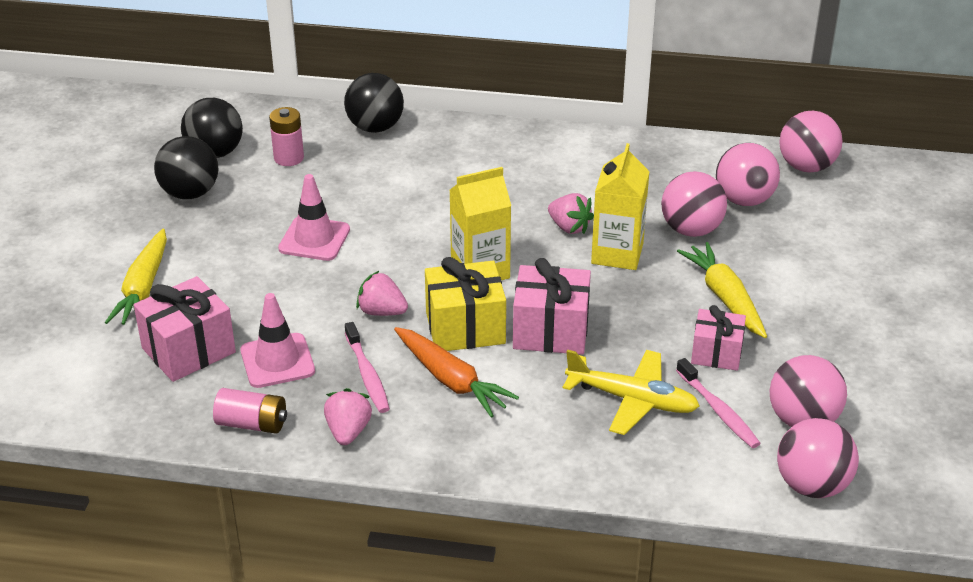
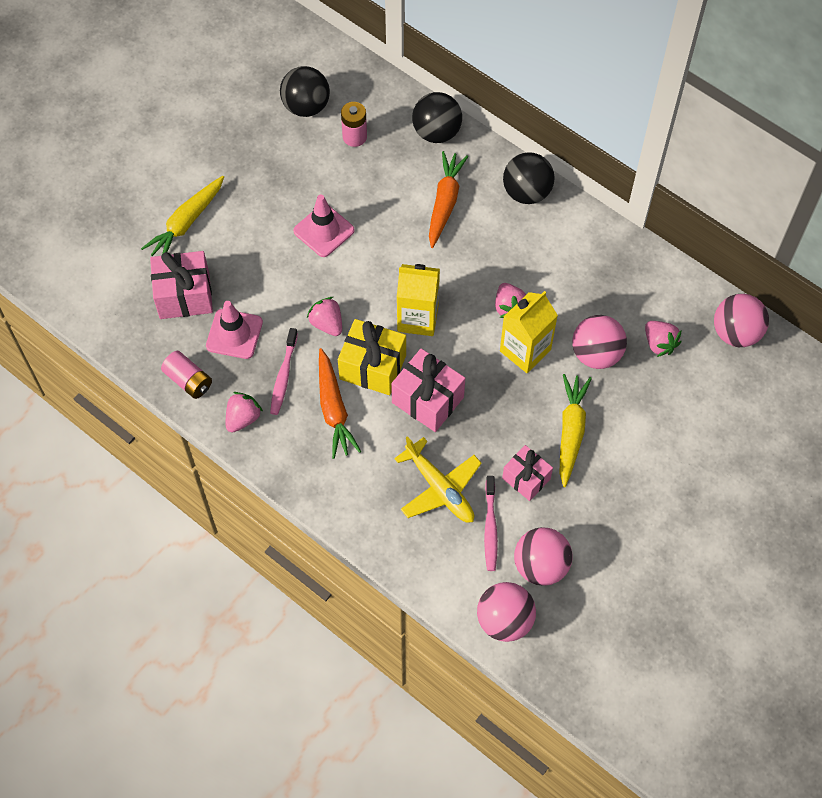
camera: 30 degrees right, 25 degrees up
black ball [154,136,219,199] -> black ball moved to [503,152,555,204]
pink ball [716,143,780,206] -> pink strawberry [645,321,682,357]
none -> orange carrot [429,151,469,248]

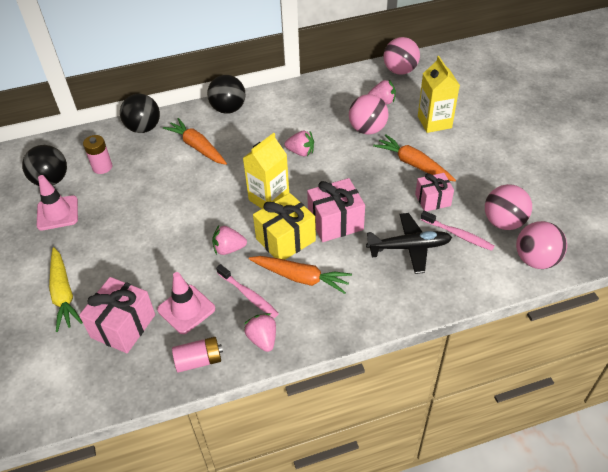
camera: 55 degrees left, 15 degrees down
pink traffic cone [293,195,355,257] -> pink traffic cone moved to [37,175,78,230]
yellow plane [394,436,482,523] -> black plane [366,213,452,274]
yellow carton [500,291,558,373] -> yellow carton moved to [418,56,460,133]
yellow carrot [560,374,592,487] -> orange carrot [373,135,456,181]

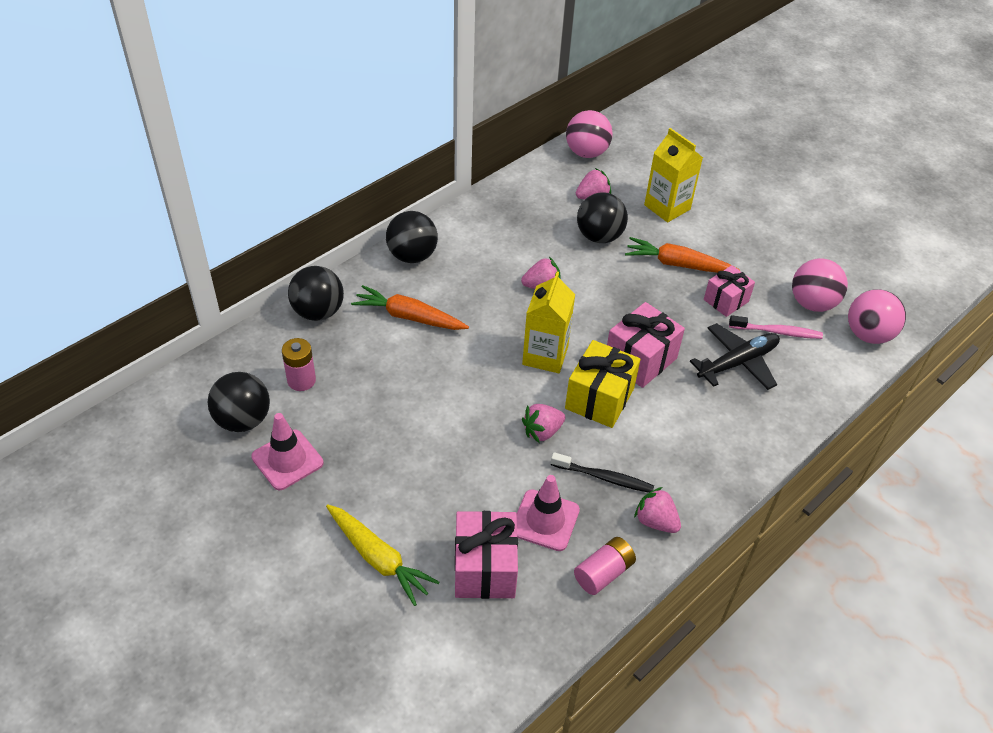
camera: 30 degrees left, 0 degrees up
pink toothbrush [216,264,279,318] -> black toothbrush [551,452,654,493]
orange carrot [249,256,352,294] -> none
pink ball [349,94,389,135] -> black ball [577,192,628,243]

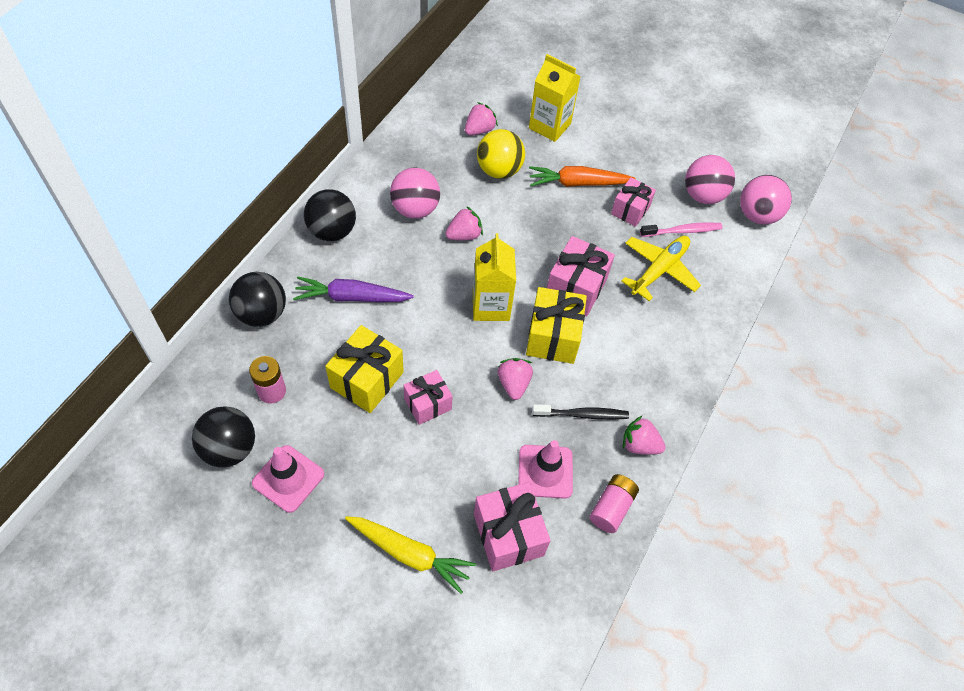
camera: 20 degrees left, 10 degrees up
orange carrot [351,285,469,330] -> purple carrot [293,276,414,302]
pink strawberry [522,404,565,443] -> pink strawberry turned 135 degrees clockwise [498,358,533,400]
pink ball [566,110,613,158] -> pink ball moved to [390,168,440,219]
black ball [577,192,628,243] -> yellow ball [477,129,525,179]
black plane [690,323,780,390] -> yellow plane [621,236,701,301]
none -> yellow gift [325,325,404,413]
none -> pink gift [403,370,453,425]

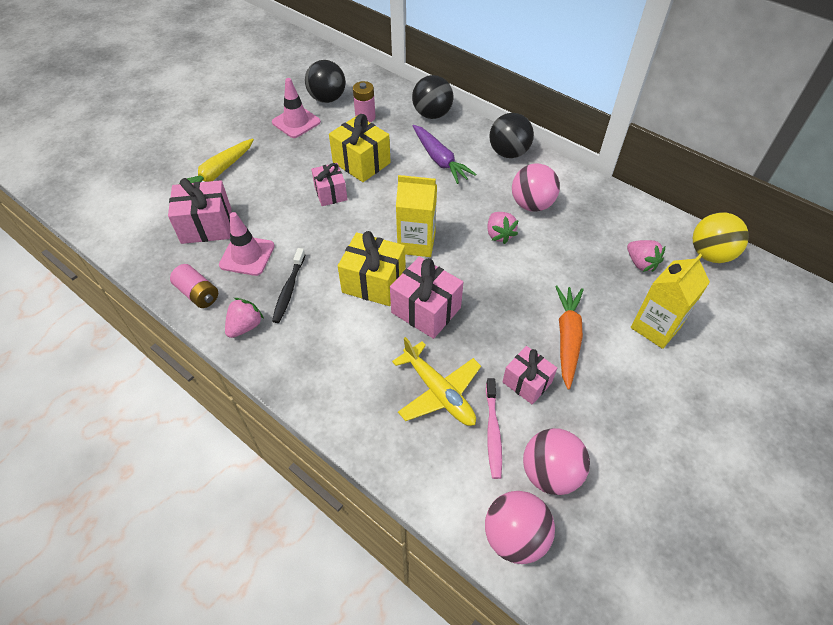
camera: 105 degrees right, 5 degrees down
purple carrot [293,276,414,302] -> purple carrot turned 135 degrees clockwise [413,125,477,184]
yellow ball [477,129,525,179] -> yellow ball moved to [693,212,749,263]
pink strawberry [498,358,533,400] -> none

